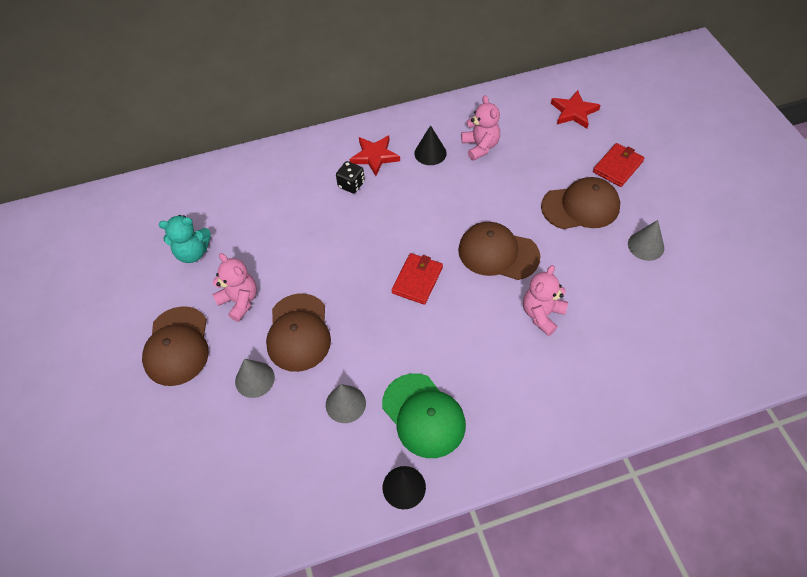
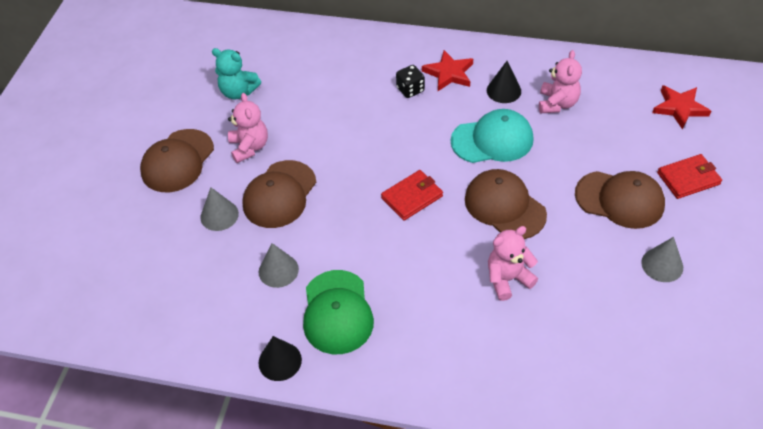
camera: 30 degrees right, 5 degrees down
none -> turquoise cap [451,109,534,163]

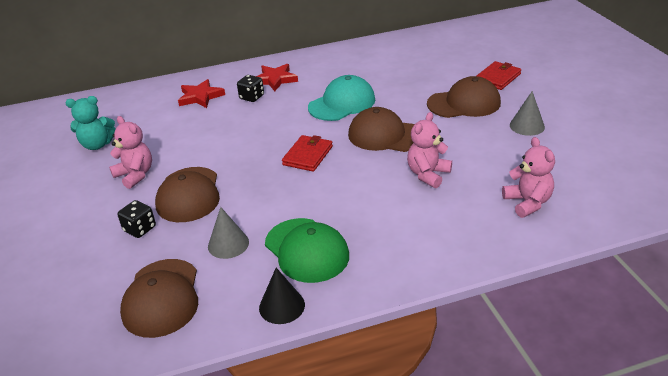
camera: 30 degrees left, 15 degrees down
brown cap [140,129,214,192] -> brown cap moved to [120,259,198,338]
grey cone [201,187,239,231] -> black dice [117,200,156,238]
black cone [487,61,521,103] -> none
pink teddy bear [539,50,582,113] -> pink teddy bear moved to [502,137,555,218]
red star [652,85,711,130] -> red star moved to [178,79,225,108]

